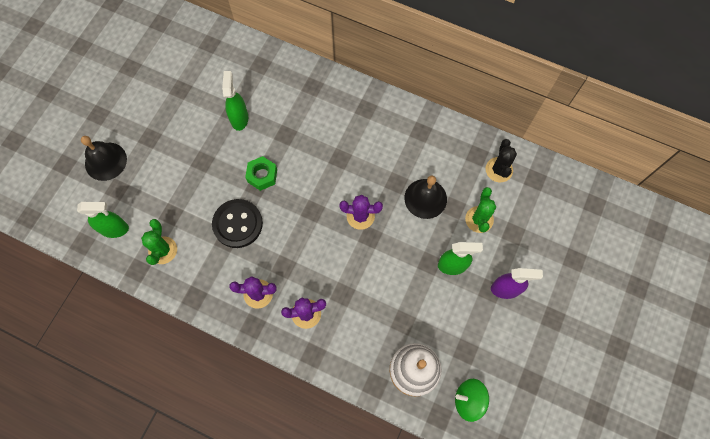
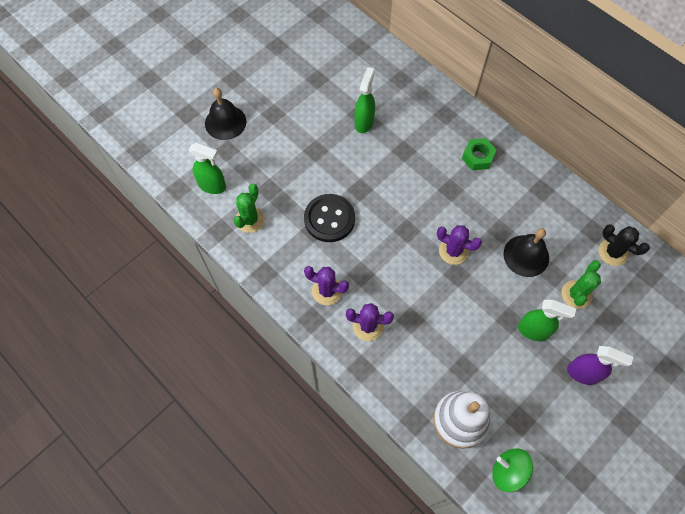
camera: 20 degrees right, 5 degrees down
green nut [245,156,277,191] -> green nut moved to [462,138,497,170]
black cactus [485,139,517,182] -> black cactus turned 75 degrees counterclockwise [599,224,650,266]

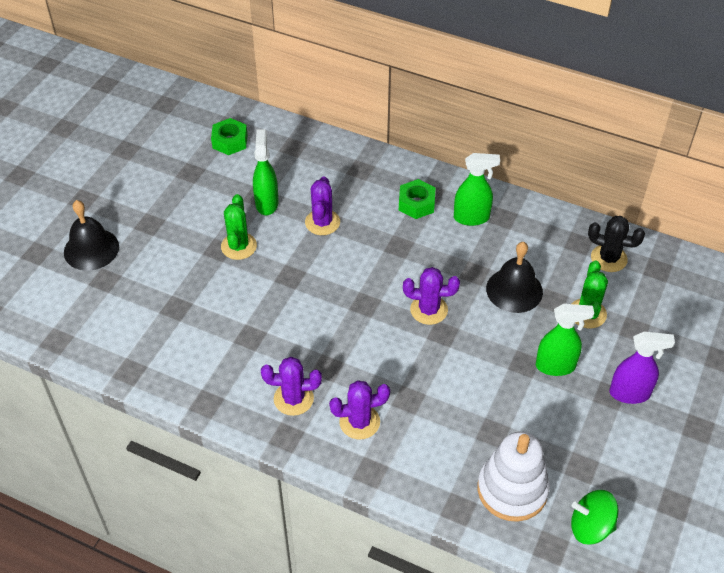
camera: 20 degrees left, 15 degrees down
green spray bottle [189,143,226,194] -> green spray bottle moved to [454,153,500,226]
green cactus [233,184,265,233] -> green cactus moved to [221,194,257,260]
black button [304,194,355,242] -> none
none -> green nut [211,118,248,155]
none -> purple cactus [305,177,340,235]

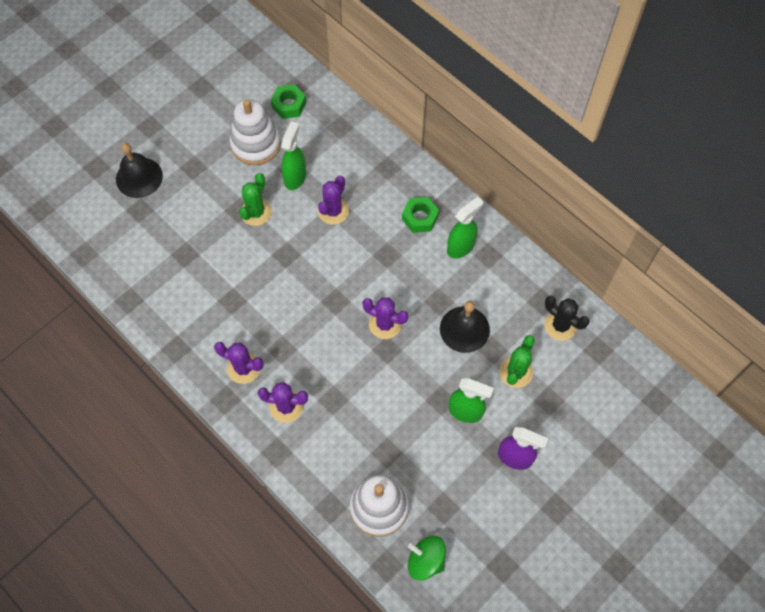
camera: 20 degrees right, 15 degrees up
green spray bottle [454,153,500,226] -> green spray bottle turned 60 degrees counterclockwise [447,197,483,258]
none -> white stacking toy [230,99,281,165]

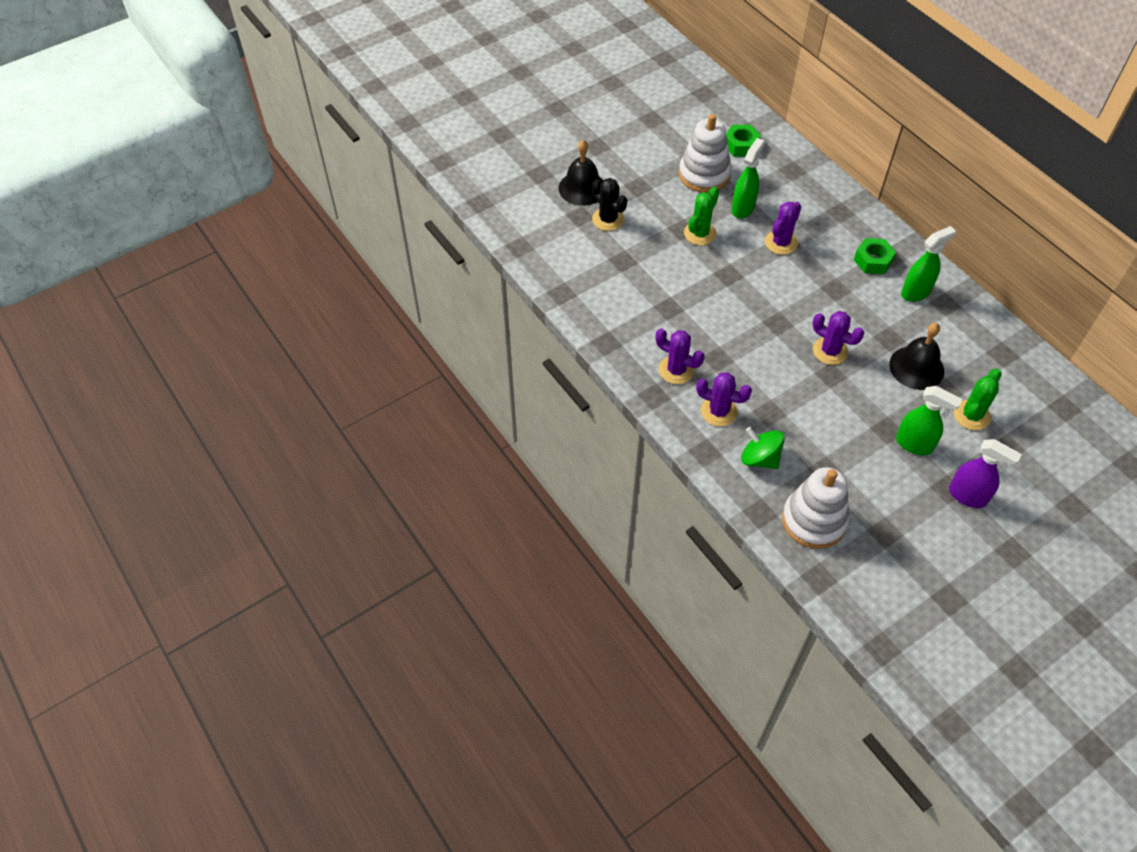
camera: 10 degrees right, 10 degrees down
green spinning top [408,536,446,580] -> green spinning top moved to [741,427,785,469]
black cactus [544,296,589,341] -> black cactus moved to [592,178,627,231]

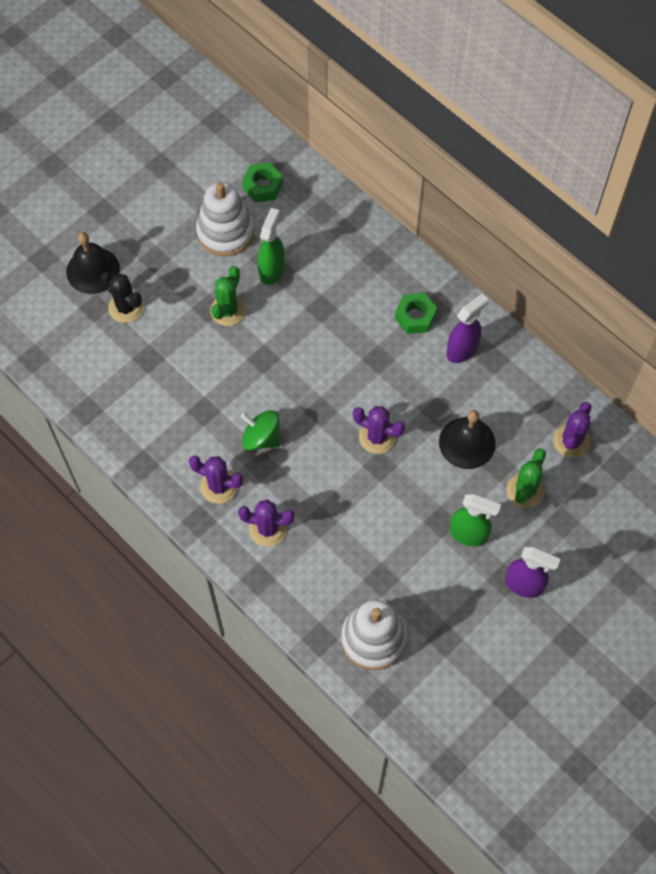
camera: 10 degrees left, 10 degrees up
green spinning top [741,427,785,469] -> green spinning top moved to [241,410,280,451]
purple cactus [765,202,801,255] -> purple cactus moved to [553,402,591,458]
green spray bottle [901,226,956,302] -> purple spray bottle [447,293,488,363]

